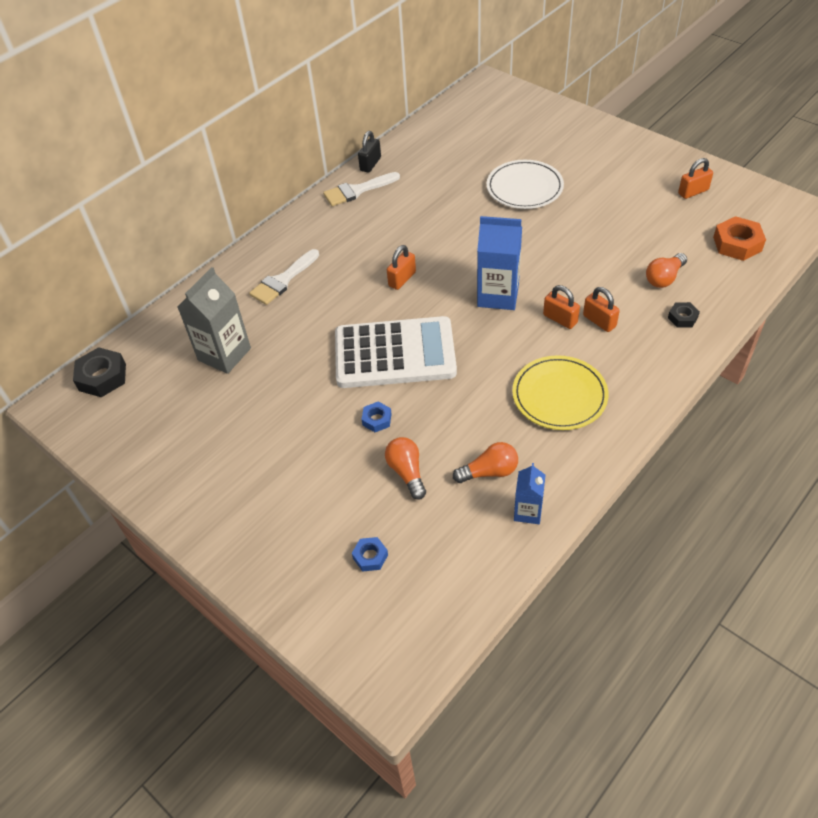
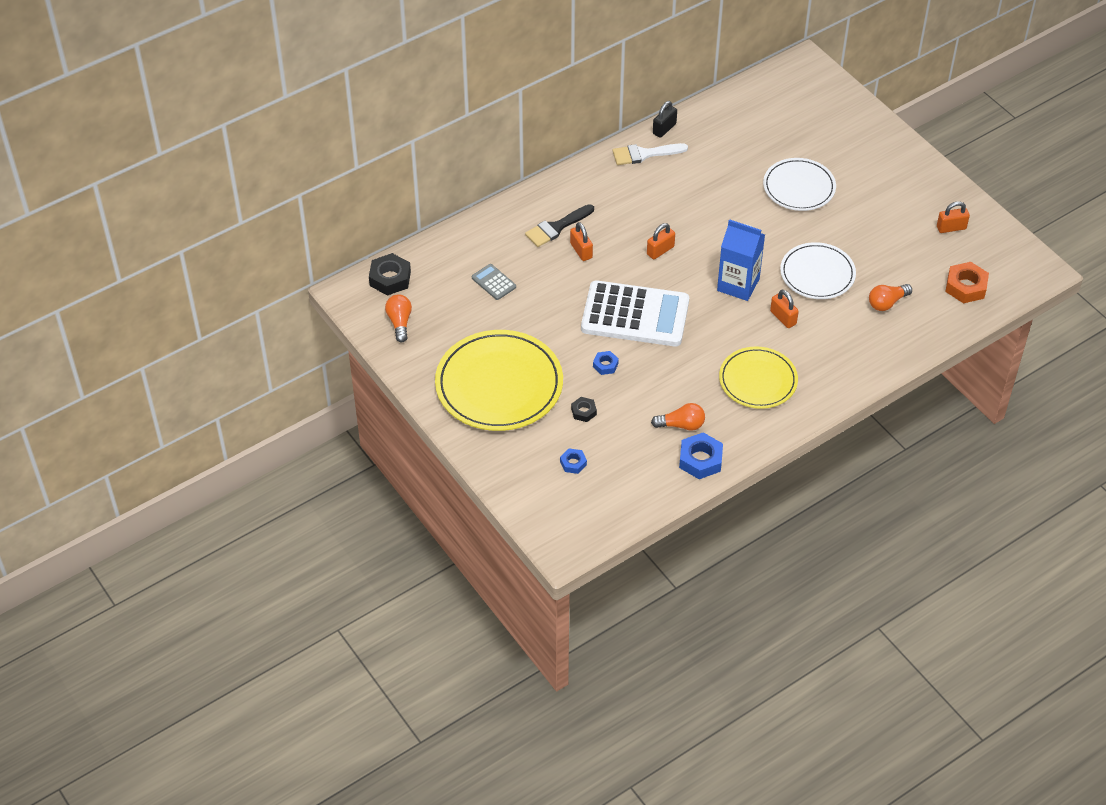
camera: 10 degrees right, 0 degrees up
grey carton [178,267,251,374] -> grey calculator [472,264,516,300]
white brush [249,249,319,305] -> black brush [525,204,594,247]
orange light bulb [385,437,426,500] -> orange light bulb moved to [385,294,412,342]
blue carton [514,463,546,524] -> blue nut [679,432,723,479]
orange padlock [583,287,620,332] -> orange padlock moved to [570,222,593,261]
black nut [668,302,700,328] -> black nut moved to [571,397,597,422]
none -> yellow plate [435,330,563,431]
none -> white plate [780,242,856,299]

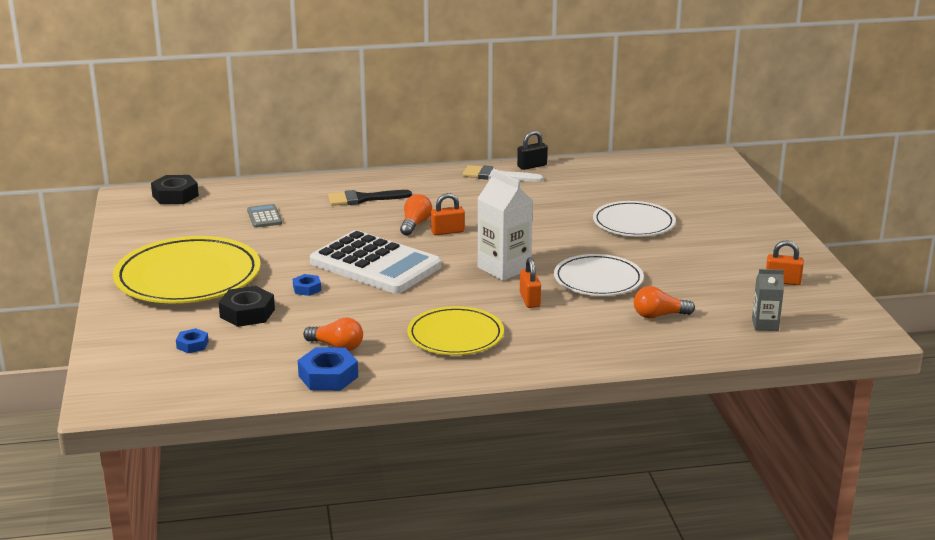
camera: 25 degrees right, 25 degrees down
orange light bulb [385,294,412,342] -> orange light bulb moved to [400,194,432,236]
orange padlock [570,222,593,261] -> none
black nut [571,397,597,422] -> black nut [218,286,275,327], size x1.77
blue carton [717,219,765,301] -> white carton [477,169,533,281]
orange nut [945,262,989,303] -> grey carton [752,269,784,331]

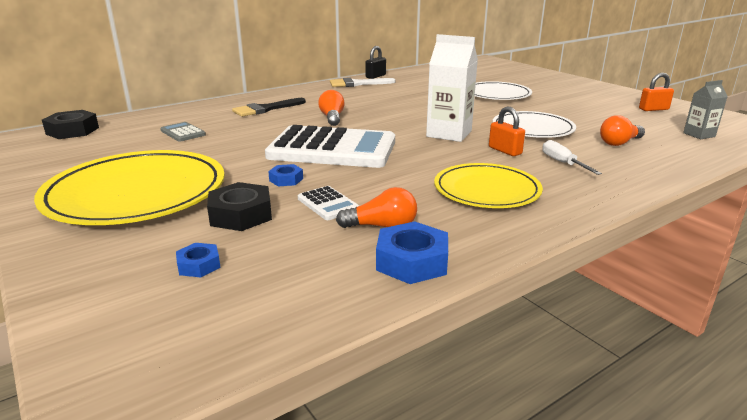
camera: 25 degrees left, 0 degrees up
orange padlock [431,193,465,235] -> none
none -> white calculator [298,186,359,220]
none -> white screwdriver [542,140,602,175]

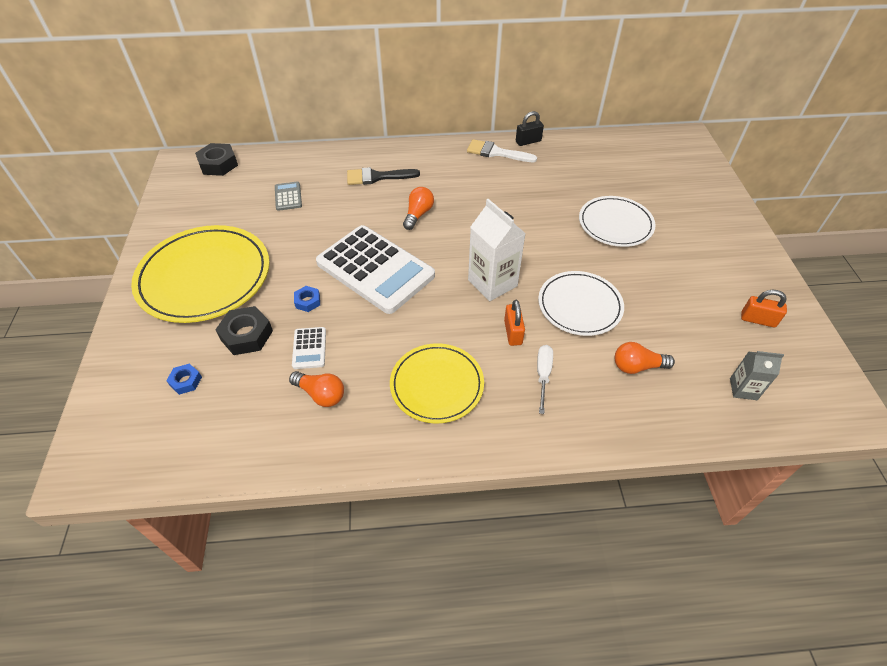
camera: 30 degrees right, 25 degrees up
blue nut [376,221,448,284] -> none

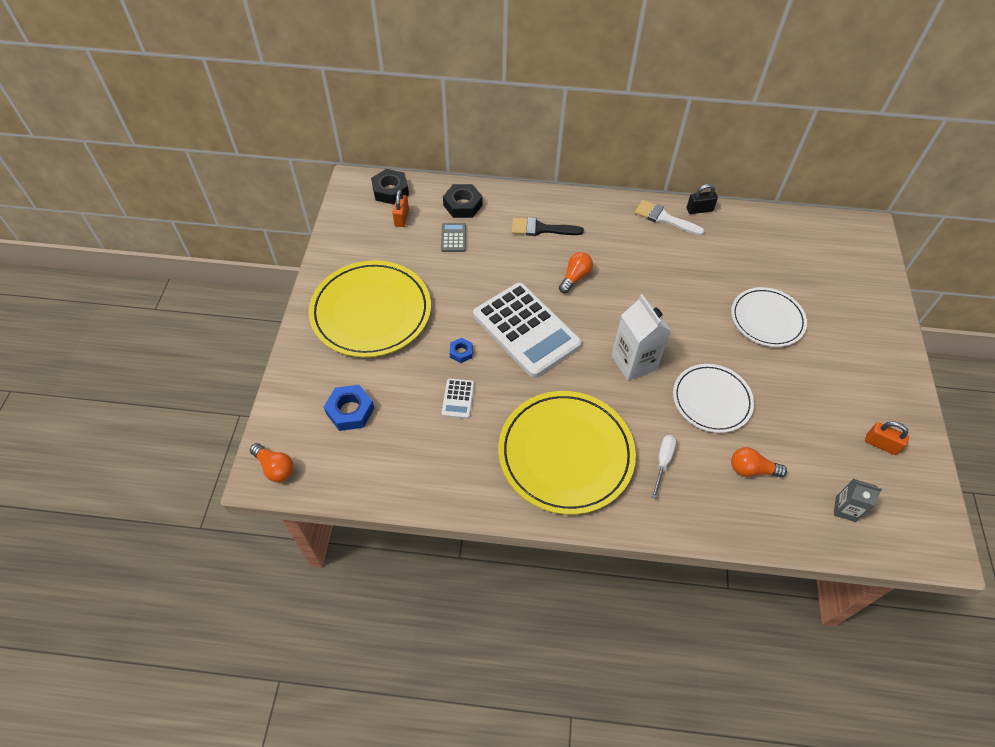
camera: 10 degrees right, 5 degrees up
blue nut [166,364,202,395] -> blue nut [324,385,374,431], size x1.77
black nut [215,306,273,355] -> black nut moved to [443,184,483,218]
orange light bulb [289,371,344,407] -> orange light bulb moved to [250,443,294,482]
yellow plate [390,343,484,424] -> yellow plate [498,391,636,515], size x1.62
orange padlock [504,300,525,346] -> orange padlock moved to [392,190,409,227]

